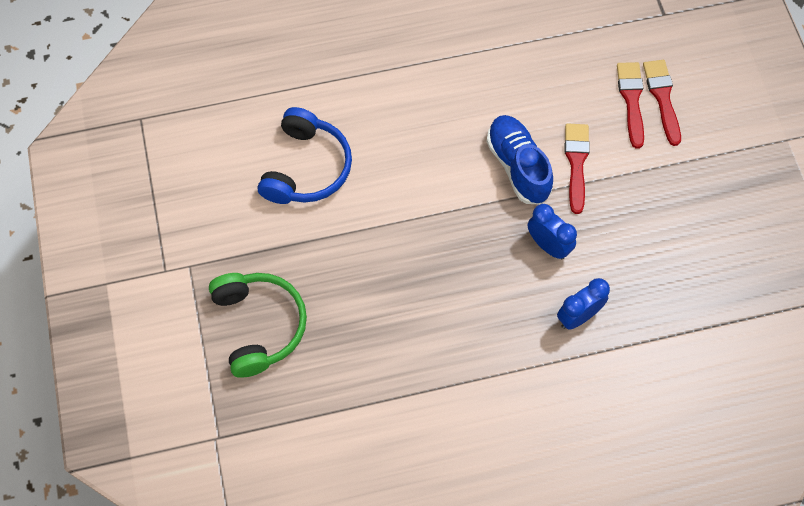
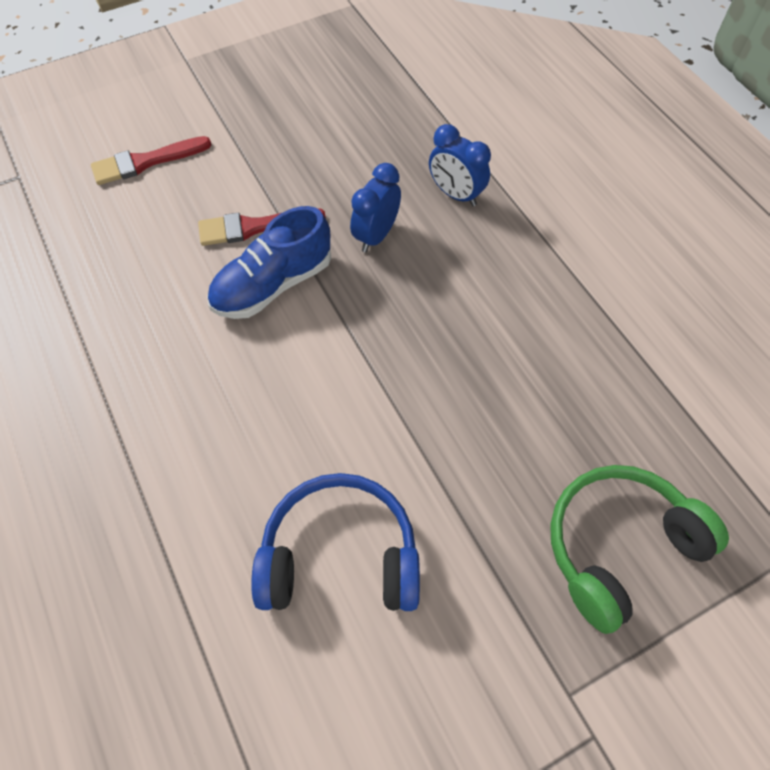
camera: 105 degrees left, 5 degrees down
red brush [617,62,644,149] -> none

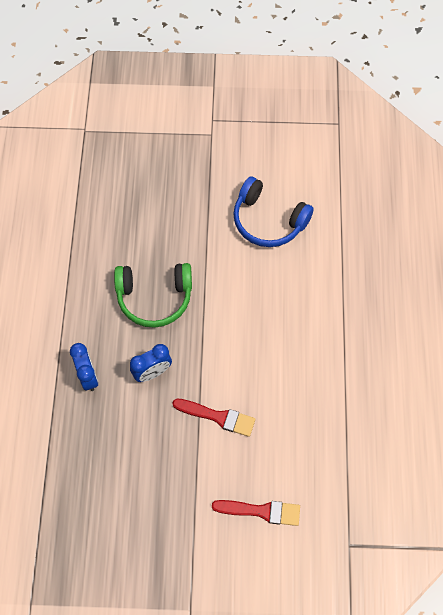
camera: 150 degrees left, 5 degrees up
blue shoe [207,206,331,319] -> none
green headphones [550,465,729,634] -> green headphones moved to [114,263,192,328]

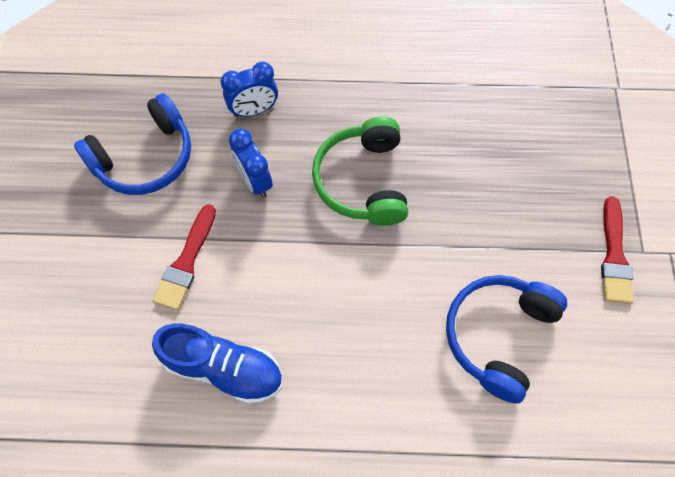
camera: 90 degrees right, 0 degrees up
red brush [212,500,300,526] -> red brush moved to [601,196,633,304]
none -> blue headphones [74,93,191,195]
none -> blue shoe [152,323,283,404]

